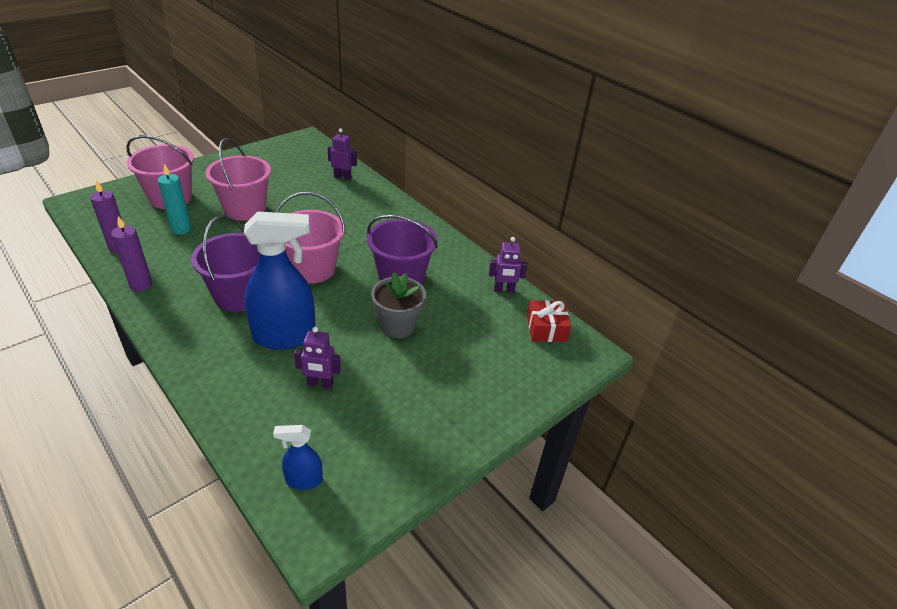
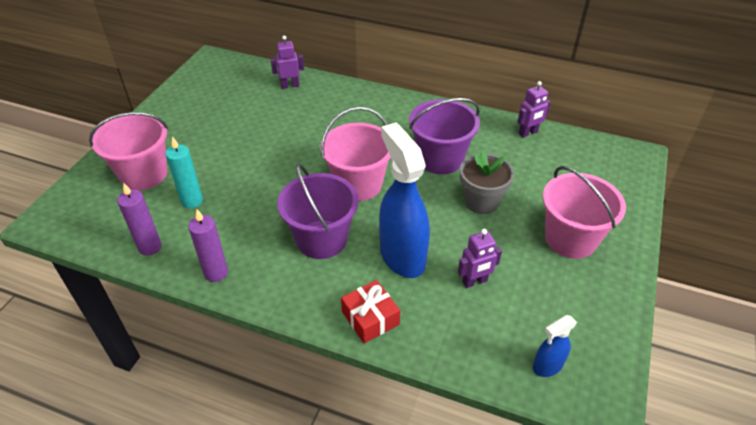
camera: 25 degrees left, 5 degrees up
pink bucket [205,138,271,221] -> pink bucket moved to [543,166,626,259]
blue spray bottle [244,212,315,349] -> blue spray bottle turned 75 degrees counterclockwise [379,123,430,278]
red gift [527,300,571,342] -> red gift moved to [341,280,400,343]

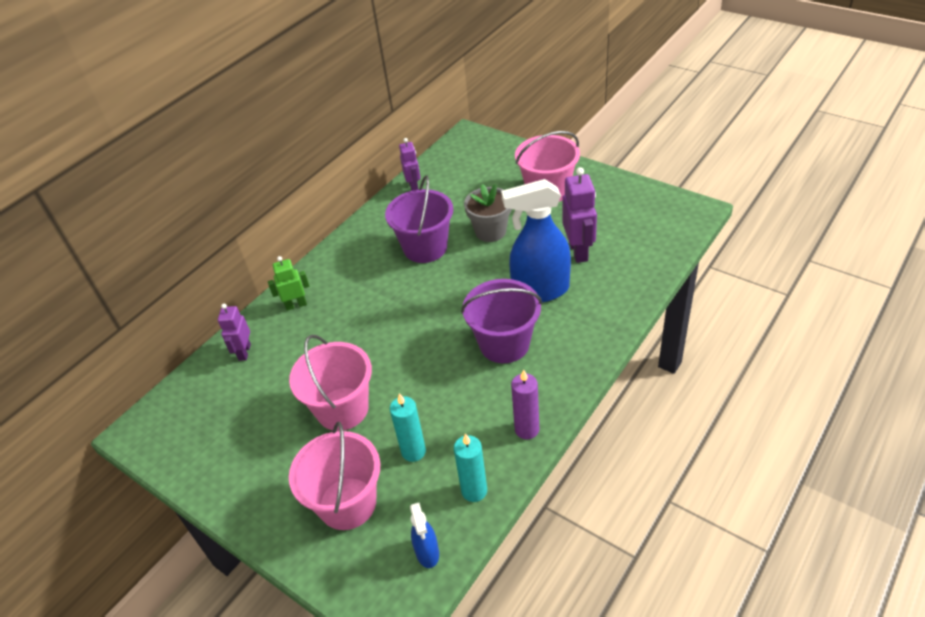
camera: 70 degrees left, 0 degrees up
purple candle [117,183,162,256] -> turquoise candle [454,433,487,502]
pink bucket [320,107,391,201] -> pink bucket moved to [289,335,372,431]
red gift [341,280,400,343] -> none
purple robot [458,229,502,288] -> purple robot [562,167,597,263], size x1.58
blue spray bottle [533,315,577,377] -> blue spray bottle moved to [410,503,439,568]
none -> green robot [268,256,309,311]

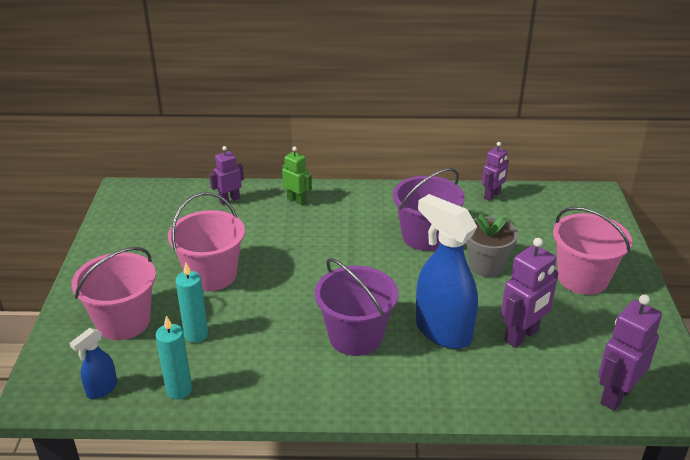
camera: 50 degrees right, 10 degrees down
purple candle [511,369,539,439] -> none
none -> purple robot [598,294,662,411]

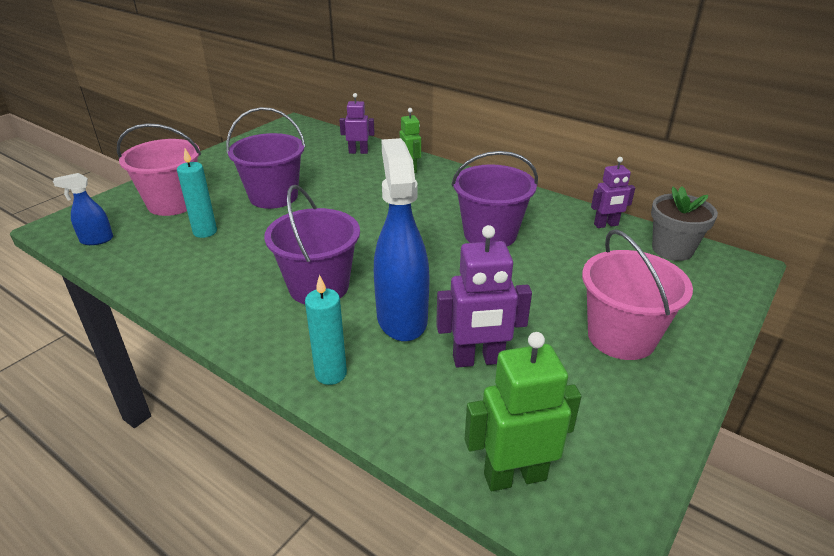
camera: 35 degrees right, 0 degrees up
turquoise candle [155,316,192,400] -> turquoise candle moved to [305,275,347,385]
pink bucket [168,192,245,291] -> purple bucket [226,107,306,209]
grey flower pot [466,213,518,277] -> grey flower pot moved to [651,186,718,261]
purple robot [598,294,662,411] -> green robot [465,332,582,491]

